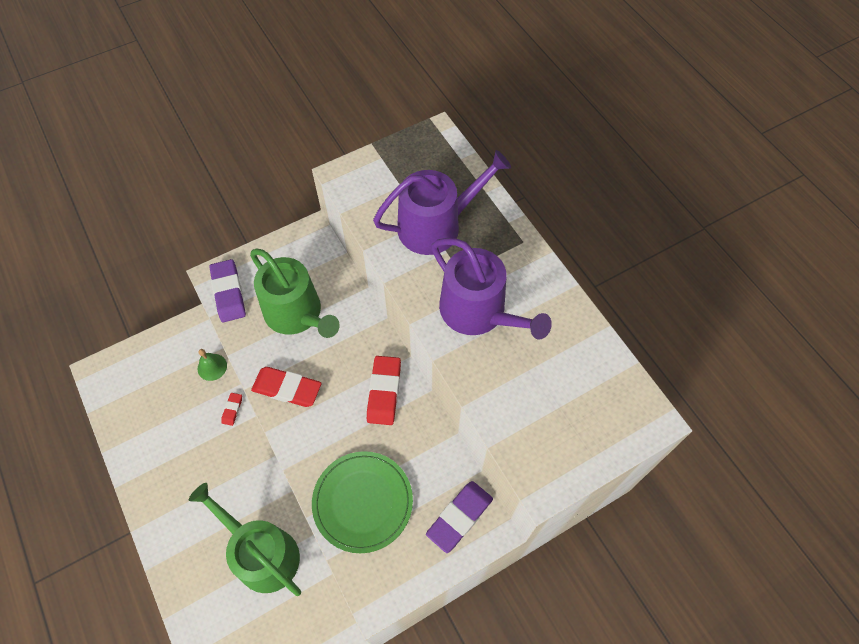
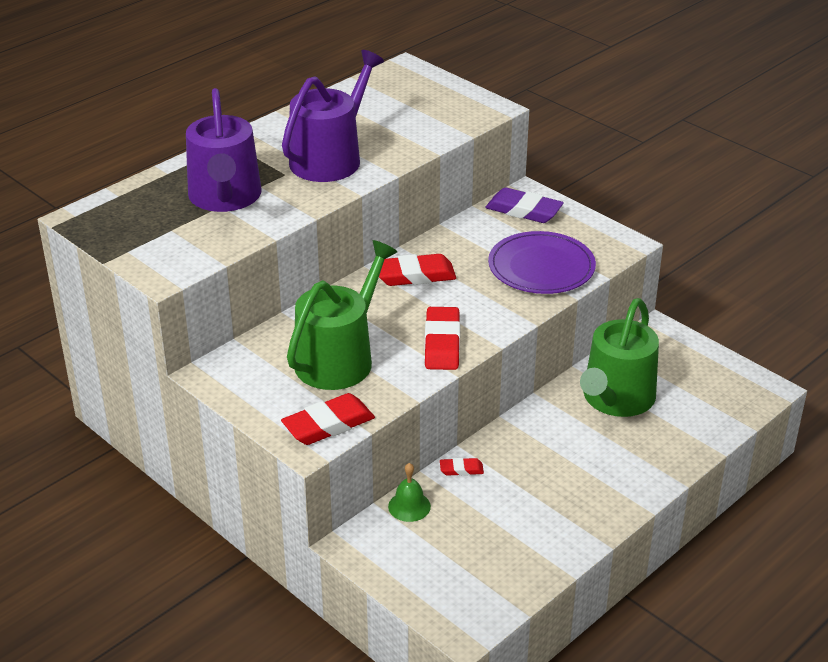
camera: 105 degrees left, 25 degrees down
purple eraser [209,259,246,322] -> red eraser [281,393,375,445]
green plate [312,451,413,553] -> purple plate [488,231,596,294]
purple watering can [373,150,511,255] -> purple watering can turned 150 degrees counterclockwise [186,88,262,212]

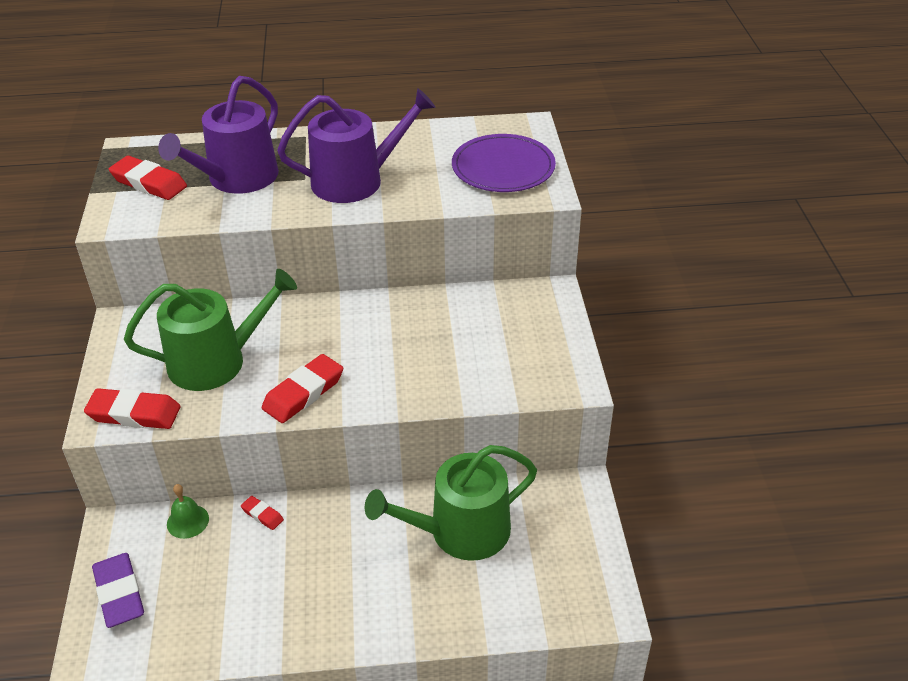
camera: 40 degrees right, 5 degrees up
red eraser [379,254,456,286] -> red eraser moved to [109,156,187,200]
purple eraser [485,188,564,223] -> purple eraser moved to [92,553,144,628]
purple plate [488,231,596,294] -> purple plate moved to [452,134,556,192]

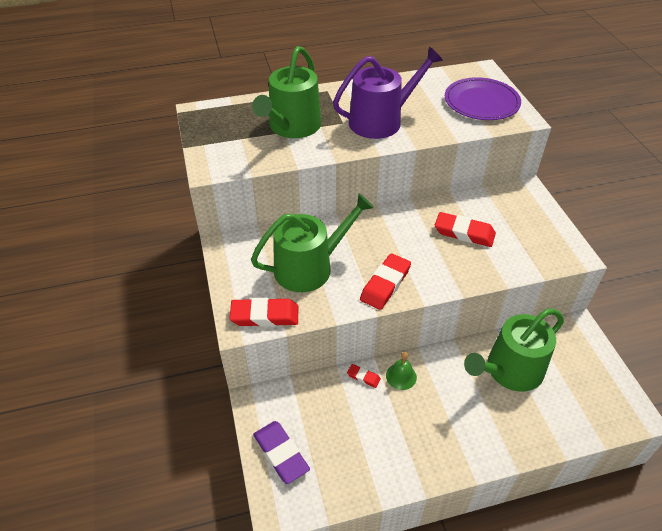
camera: 10 degrees left, 5 degrees up
red eraser [109,156,187,200] -> red eraser moved to [435,212,496,247]
purple watering can [158,76,279,194] -> green watering can [252,46,321,138]
green bell [167,484,209,539] -> green bell moved to [386,352,417,390]

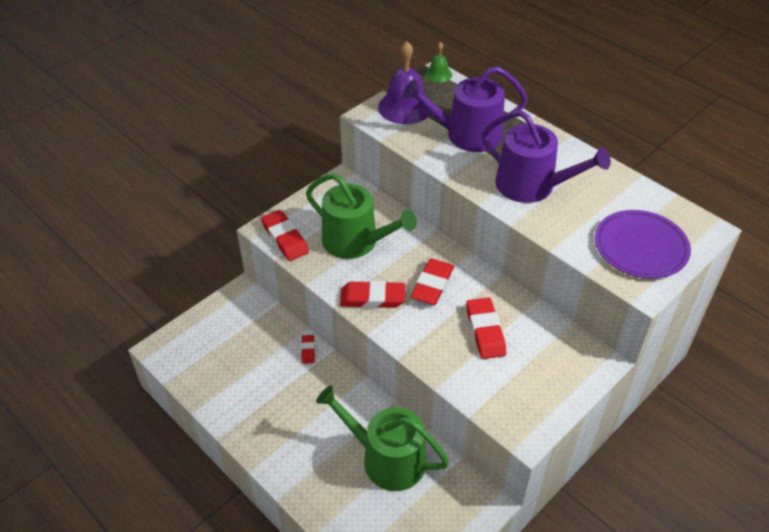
camera: 60 degrees right, 0 degrees up
green watering can [252,46,321,138] -> purple watering can [403,66,528,152]
purple eraser [253,421,310,484] -> none
green bell [386,352,417,390] -> green bell moved to [425,42,452,83]
none -> purple bell [378,41,431,124]
none -> red eraser [410,259,454,305]

